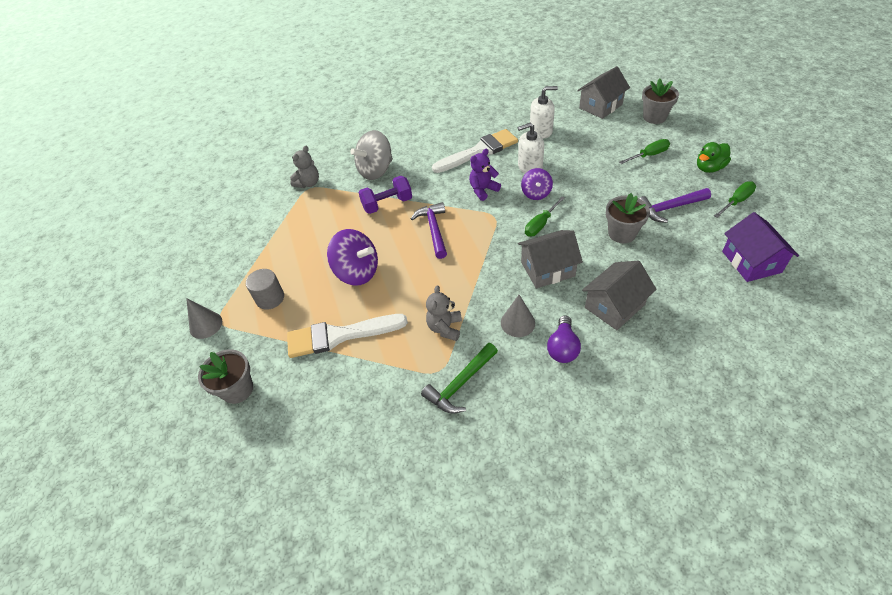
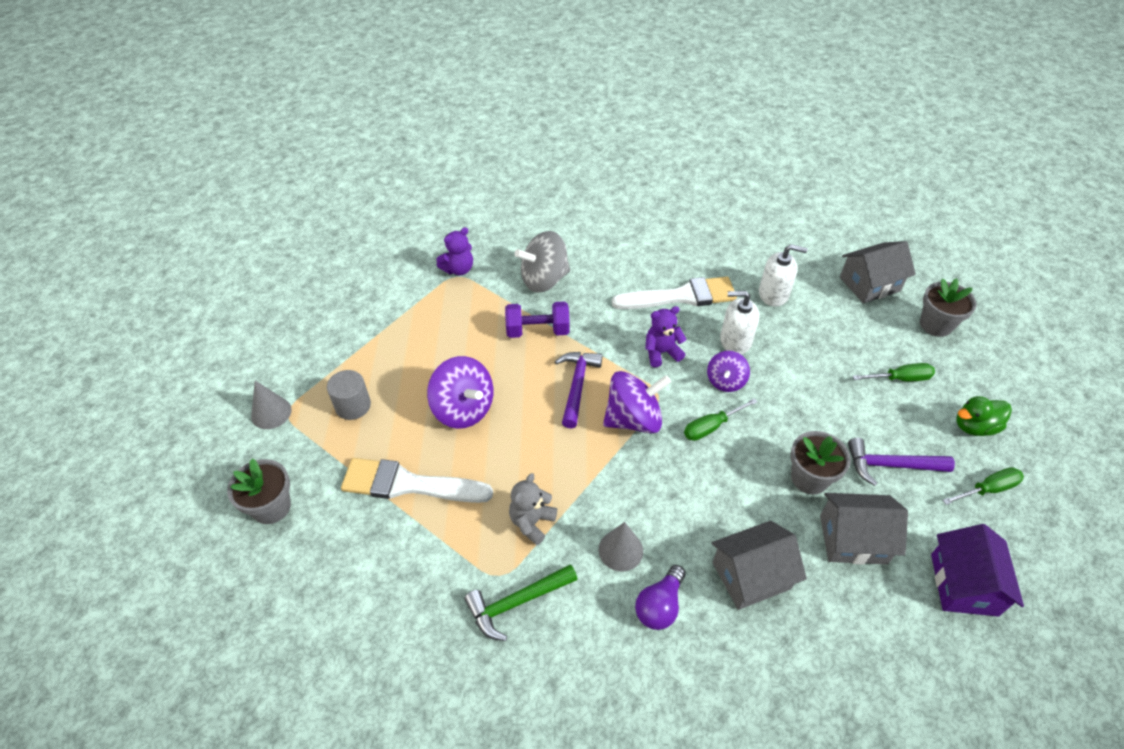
camera: 15 degrees right, 0 degrees up
grey teddy bear [290,146,319,188] -> purple teddy bear [436,227,473,275]
grey house [518,230,583,288] -> grey house moved to [820,493,908,565]
none -> purple spinning top [603,371,671,433]

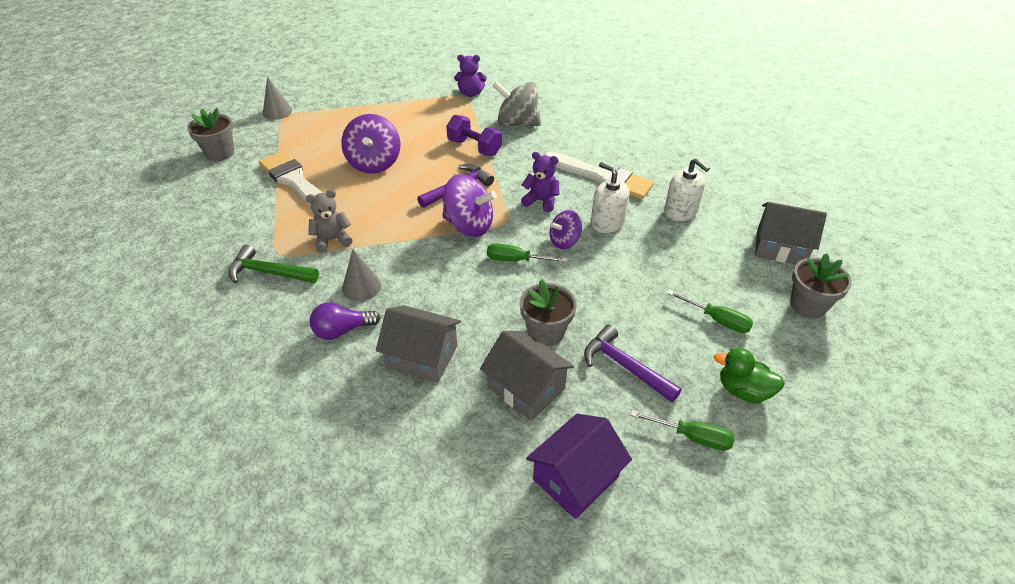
camera: 40 degrees right, 5 degrees down
grey cylinder [327,370,371,420] -> none

